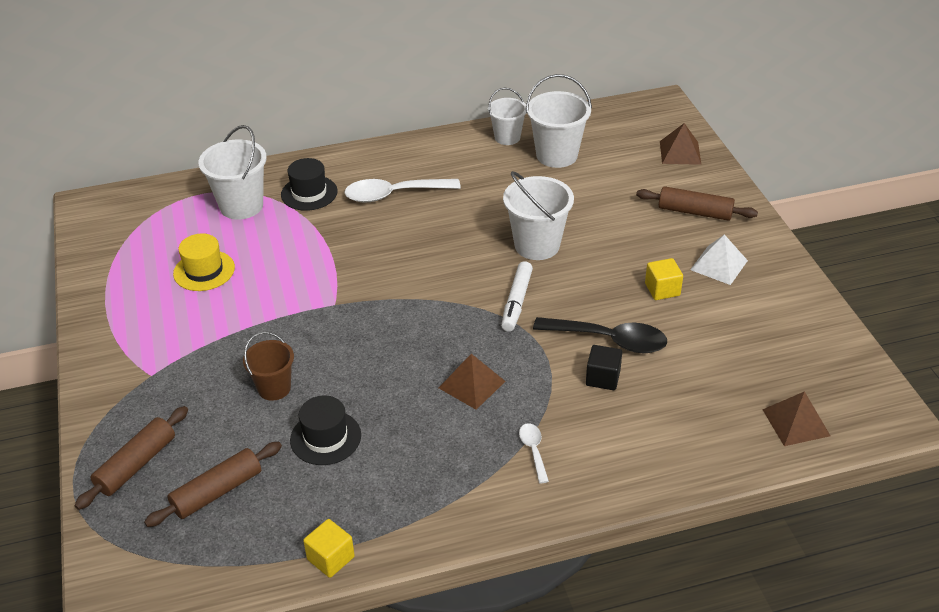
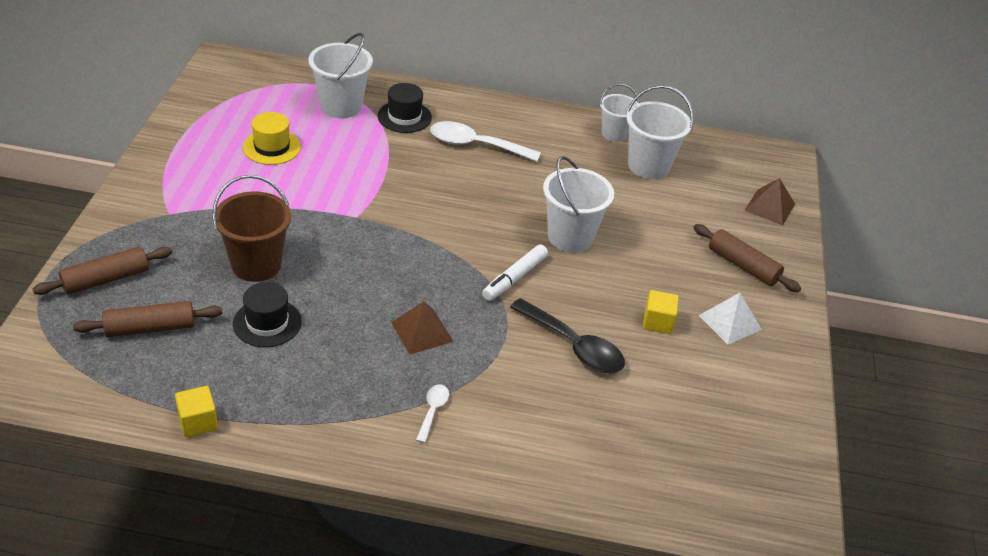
camera: 20 degrees right, 0 degrees up
brown bucket [243,332,294,401] -> brown bucket [212,175,291,282], size x1.57
black cube [586,345,622,390] -> none
brown pyramid [762,391,830,446] -> none

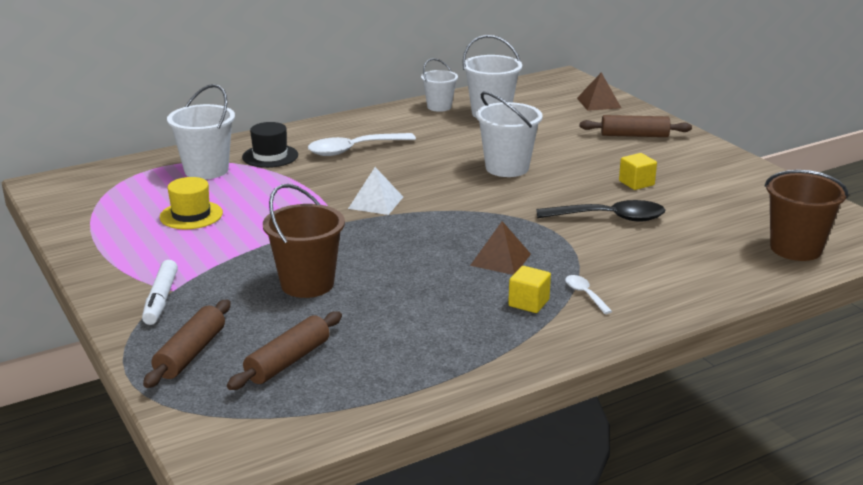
camera: 35 degrees left, 15 degrees down
yellow cube [175,386,218,437] -> yellow cube moved to [508,266,551,313]
black hat [233,282,302,347] -> none
white marker [482,244,548,301] -> white marker moved to [142,260,178,325]
white pyramid [698,293,762,345] -> white pyramid moved to [348,167,403,215]
none -> brown bucket [765,170,848,261]

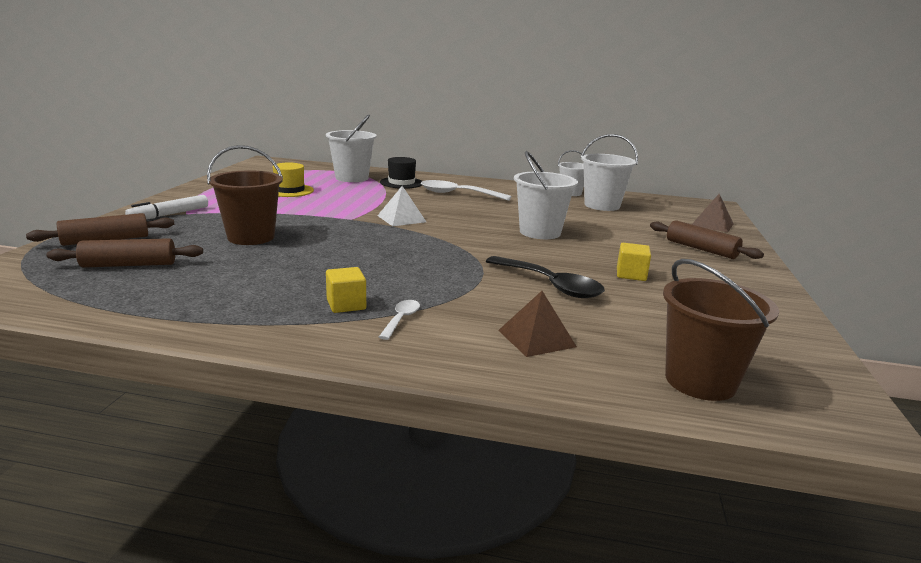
camera: 40 degrees right, 5 degrees down
brown pyramid [470,221,531,275] -> brown pyramid moved to [498,291,577,357]

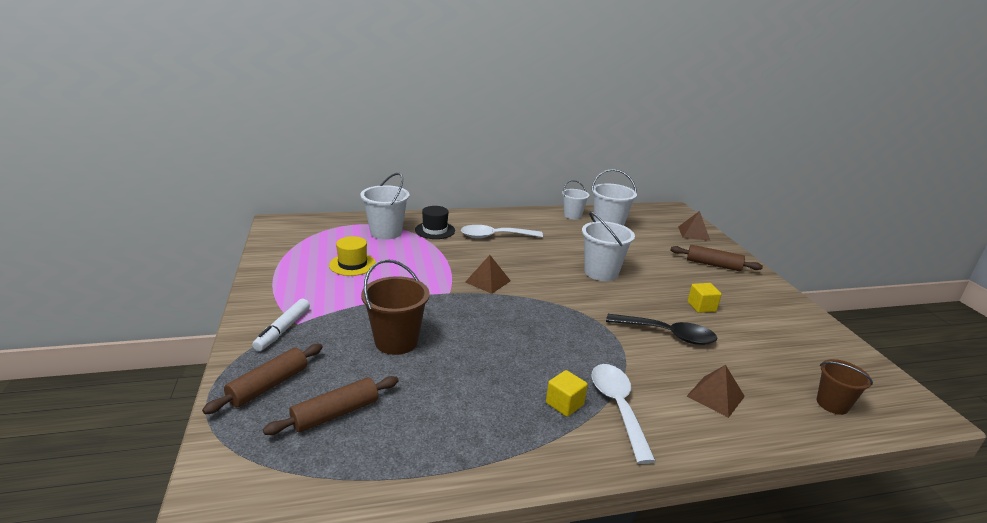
camera: 25 degrees left, 5 degrees up
white pyramid [377,186,426,226] -> brown pyramid [465,255,511,294]
white spoon [379,300,420,340] -> white spoon [591,364,656,464], size x1.99
brown bucket [663,259,779,401] -> brown bucket [817,359,873,415], size x0.64

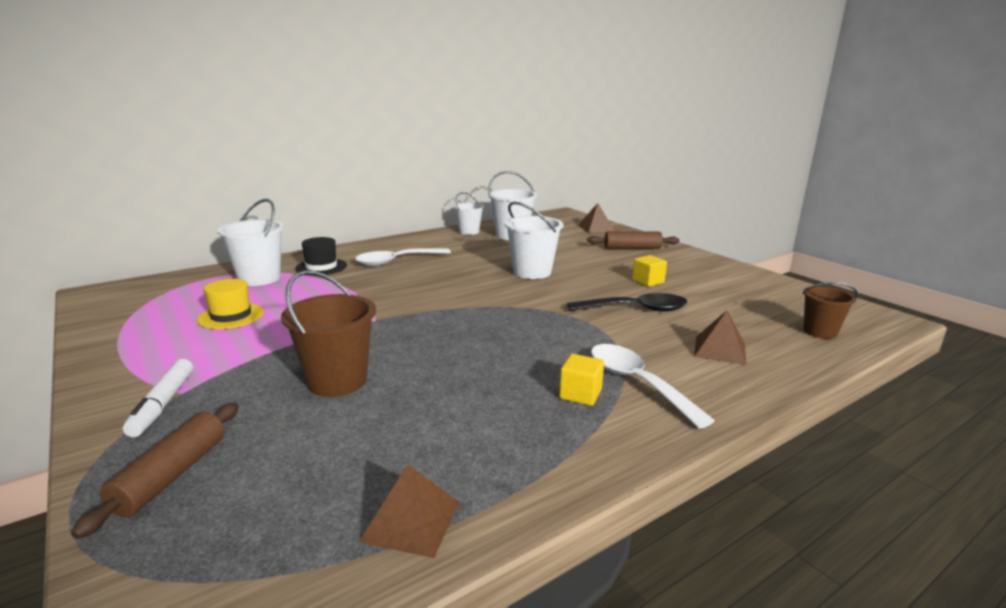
camera: 20 degrees left, 5 degrees down
brown rolling pin [263,376,399,435] -> none
brown pyramid [465,255,511,294] -> brown pyramid moved to [359,464,459,558]

